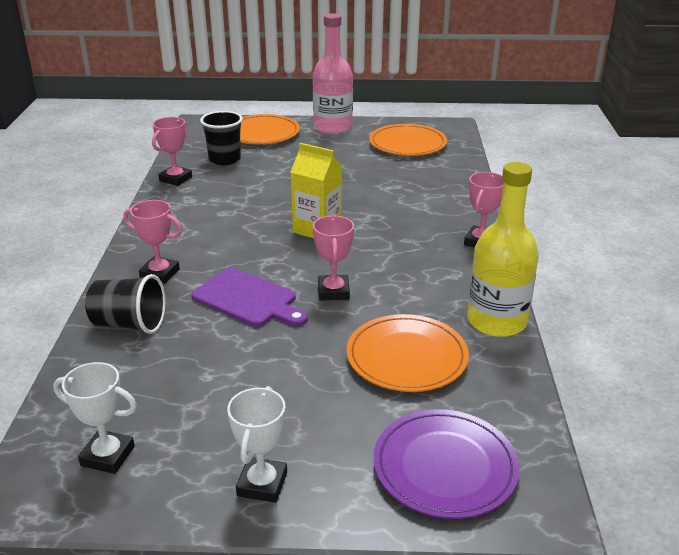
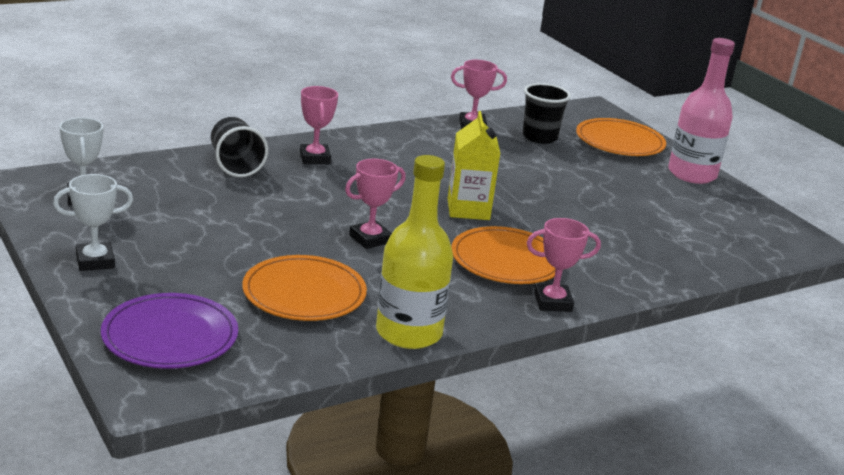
camera: 55 degrees right, 5 degrees down
purple cutting board [192,268,308,327] -> none
orange plate [369,124,447,156] -> orange plate moved to [451,226,556,284]

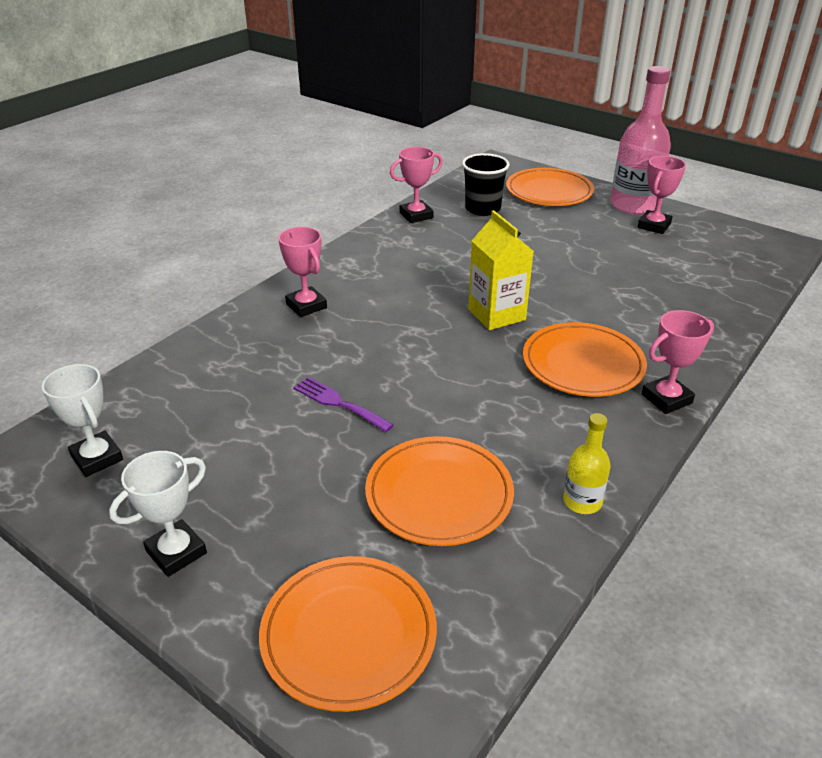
camera: 20 degrees left, 10 degrees up
purple plate [101,293,238,369] -> orange plate [259,556,437,712]
black cup [211,117,268,177] -> none
pink trophy [345,159,406,249] -> pink trophy moved to [638,156,686,234]
yellow bottle [376,155,453,349] -> yellow bottle [563,413,611,514], size x0.50
none -> purple fork [293,377,394,432]

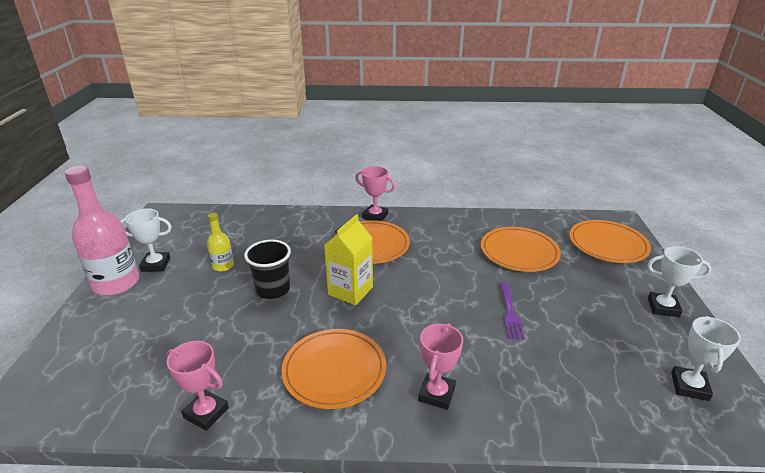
camera: 125 degrees left, 5 degrees down
black cup [462,153,510,216] -> black cup moved to [244,240,291,299]
orange plate [506,168,594,206] -> orange plate moved to [281,329,386,409]
yellow bottle [563,413,611,514] -> yellow bottle moved to [207,213,234,271]
pink trophy [638,156,686,234] -> white trophy [120,208,172,272]

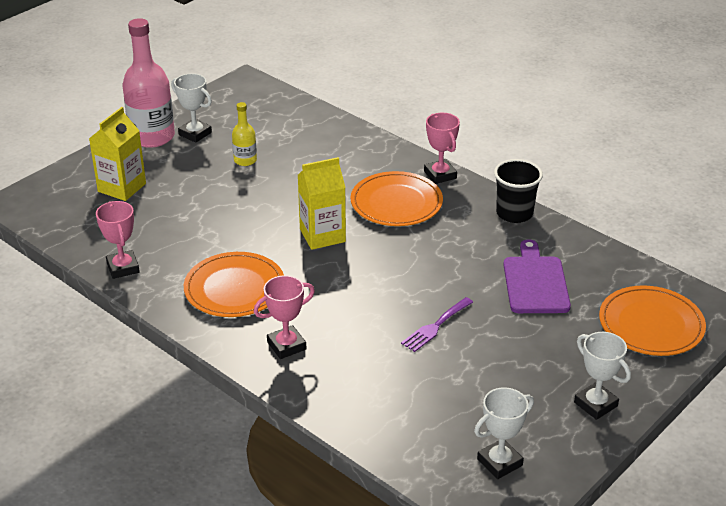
camera: 40 degrees right, 5 degrees up
black cup [244,240,291,299] -> black cup moved to [494,159,543,223]
orange plate [481,227,561,272] -> purple cutting board [503,239,571,313]
none -> yellow carton [89,107,146,201]

